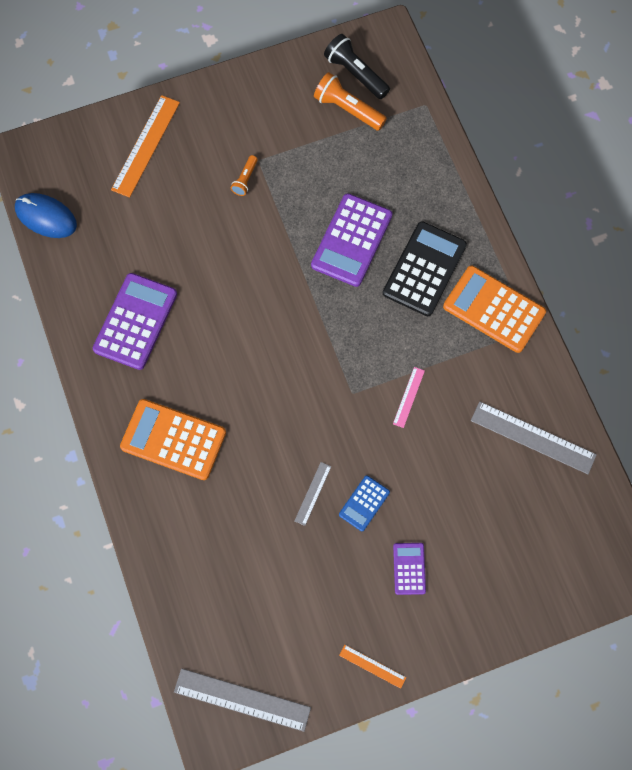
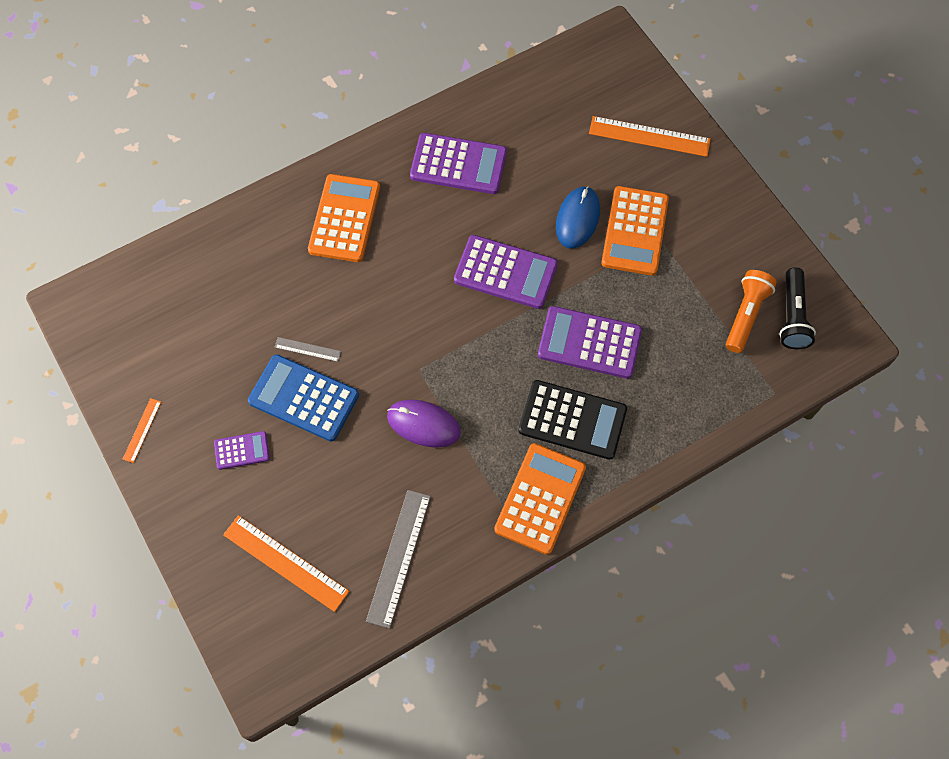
camera: 80 degrees right, 5 degrees down
blue mouse [15,193,77,238] -> blue mouse moved to [556,186,600,249]
grey ruler [174,668,311,732] -> none
orange flashlight [231,155,258,196] -> orange calculator [601,186,669,276]
black flashlight [324,34,390,99] -> black flashlight turned 150 degrees clockwise [780,267,816,349]
blue calculator [339,475,390,531] -> blue calculator [248,355,359,441], size x1.91
pink ruler [393,367,425,428] -> purple mouse [387,400,461,448]
none -> orange ruler [223,515,349,612]
none -> purple calculator [454,235,558,309]

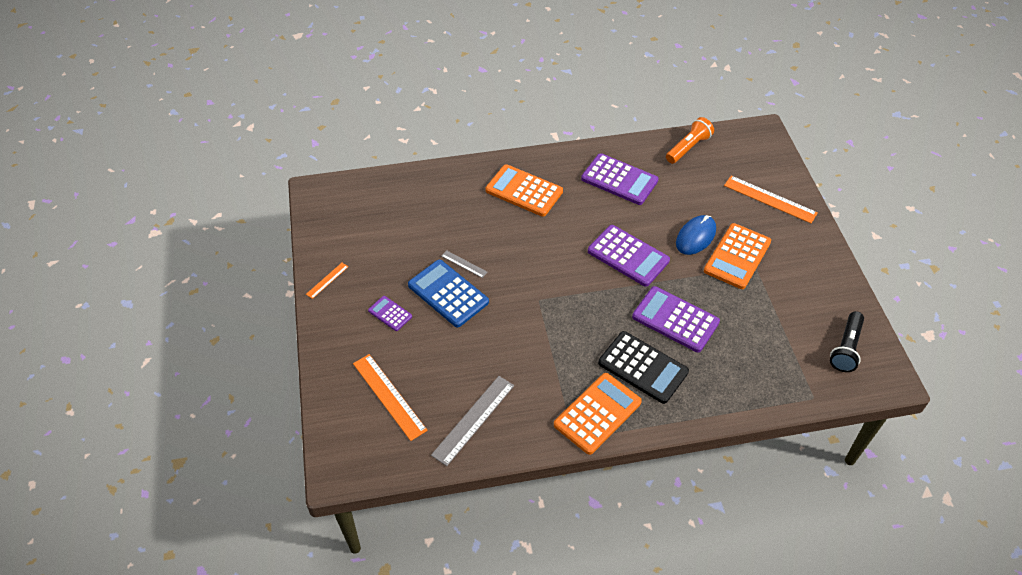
camera: 20 degrees right, 15 degrees down
purple calculator [214,431,270,470] -> purple calculator turned 150 degrees counterclockwise [368,296,412,331]
orange calculator [308,174,380,262] -> orange calculator turned 90 degrees counterclockwise [486,164,563,217]
purple mouse [387,400,461,448] -> none
orange flashlight [726,270,777,353] -> orange flashlight moved to [666,117,714,164]

